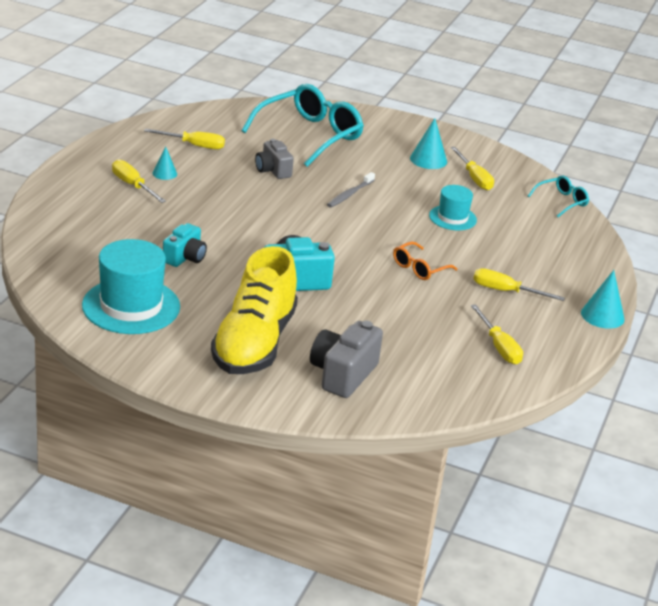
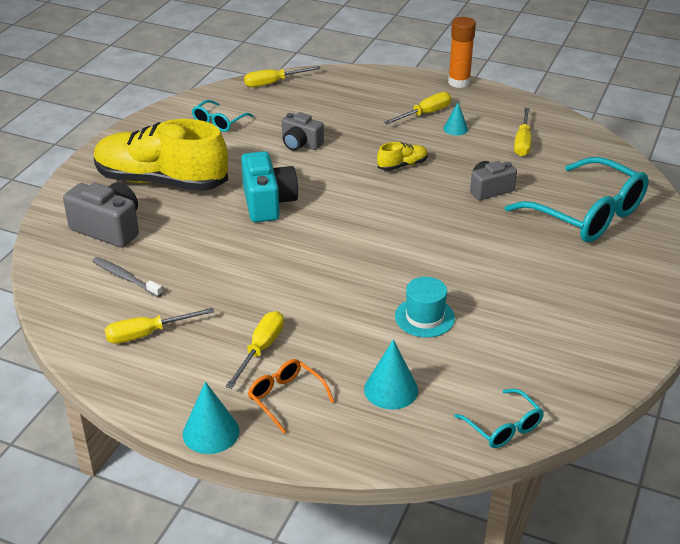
camera: 95 degrees right, 5 degrees up
turquoise hat [82,239,180,334] -> turquoise glasses [192,100,254,132]
turquoise camera [163,223,207,267] -> grey camera [282,112,324,151]
grey toothbrush [327,172,375,208] -> grey toothbrush moved to [93,257,163,297]
orange glasses [393,242,458,280] -> orange glasses moved to [248,359,334,434]
turquoise cone [410,118,447,169] -> turquoise cone moved to [364,339,418,409]
yellow screwdriver [451,147,494,190] -> yellow screwdriver moved to [244,66,321,87]
none -> yellow shoe [377,142,428,171]
none -> orange glue stick [448,17,476,88]

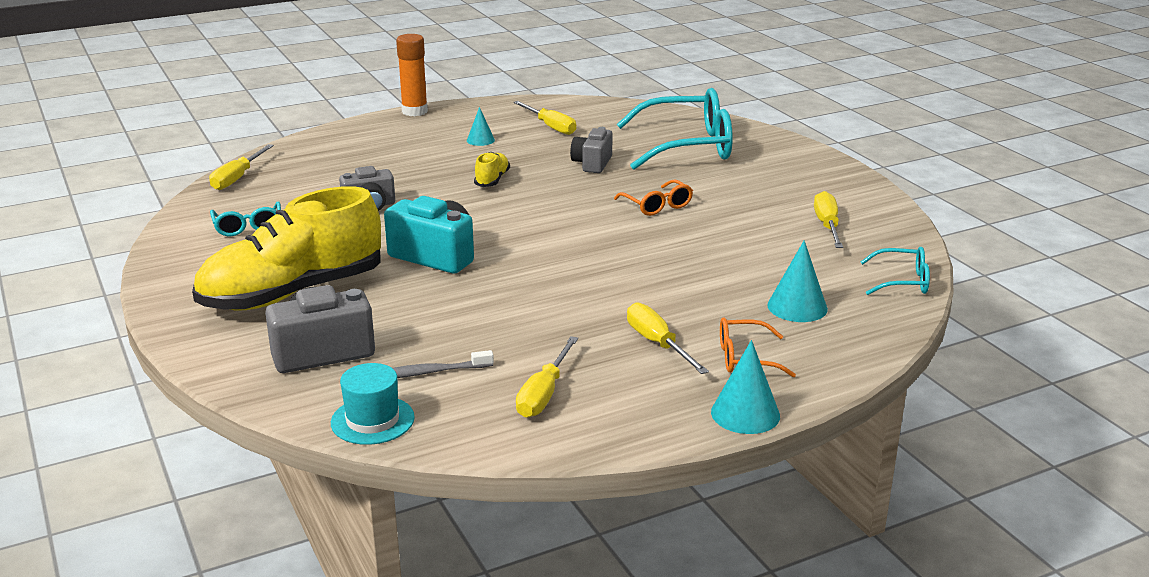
camera: 50 degrees left, 10 degrees down
yellow screwdriver [384,92,451,124] -> yellow screwdriver moved to [814,191,843,248]
turquoise hat [395,277,455,337] -> turquoise hat moved to [331,363,415,445]
none -> orange glasses [614,179,693,216]

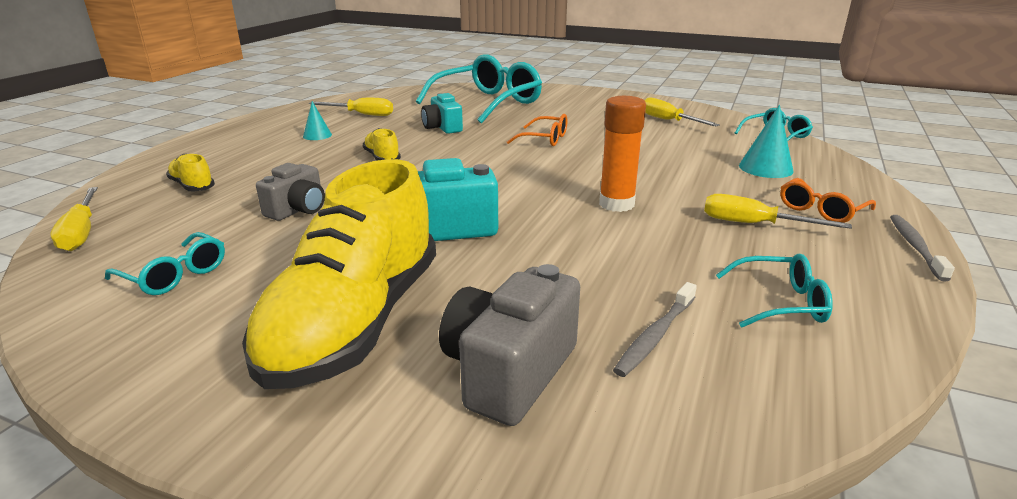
camera: 40 degrees left, 0 degrees up
turquoise hat [331,363,415,445] -> none
orange glue stick [396,34,428,116] -> orange glue stick moved to [599,96,646,212]
yellow screwdriver [516,336,578,418] -> turquoise glasses [716,254,833,327]
grey camera [570,127,613,173] -> turquoise camera [421,93,463,134]
turquoise cone [711,340,780,434] -> grey toothbrush [890,215,955,282]
none -> yellow shoe [166,154,215,192]

